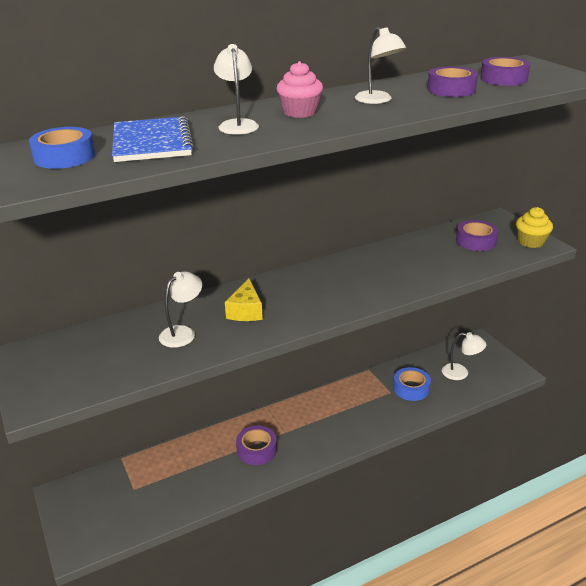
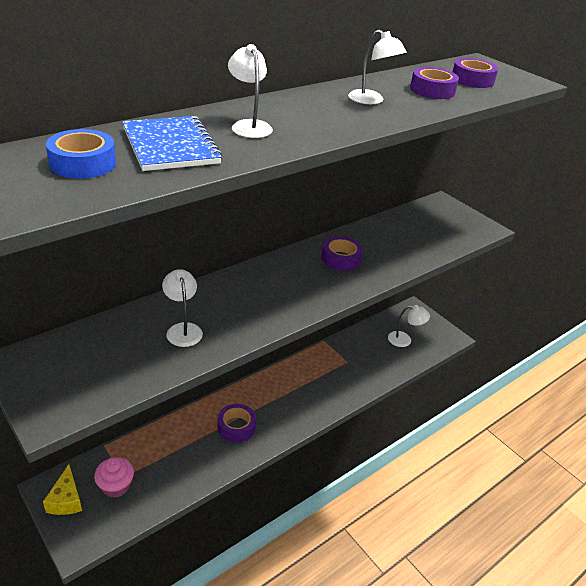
camera: 15 degrees left, 5 degrees up
white lamp [159,271,202,348] -> white lamp turned 45 degrees counterclockwise [162,269,203,347]
yellow cheese [225,278,263,321] -> yellow cheese moved to [43,464,82,515]
pink cupcake [277,61,323,118] -> pink cupcake moved to [94,457,134,498]
blue tape [393,367,431,401] -> none
purple tape [456,220,498,251] -> purple tape moved to [321,236,363,271]
yellow cupcake [516,207,553,248] -> none

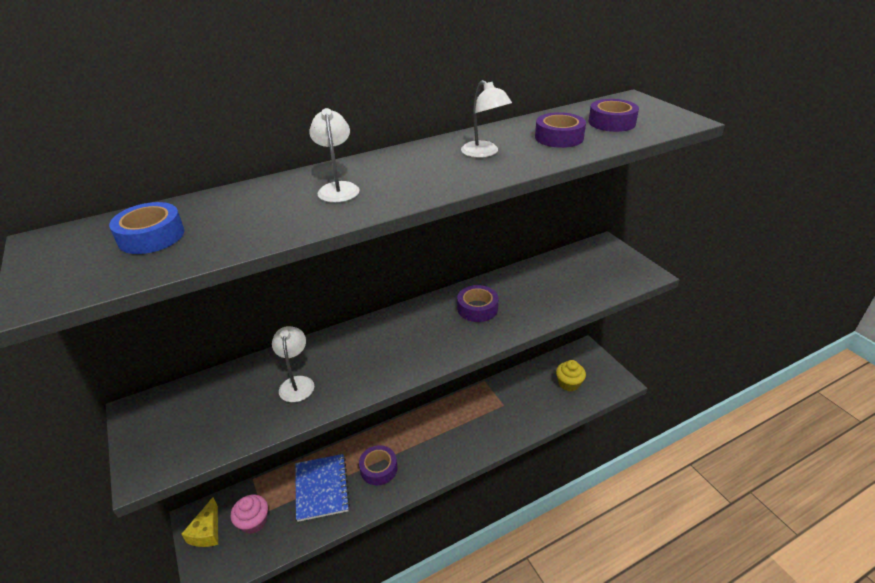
camera: 15 degrees right, 0 degrees up
blue notebook [122,116,222,171] -> blue notebook moved to [295,454,350,522]
white lamp [388,305,430,347] -> yellow cupcake [556,360,586,391]

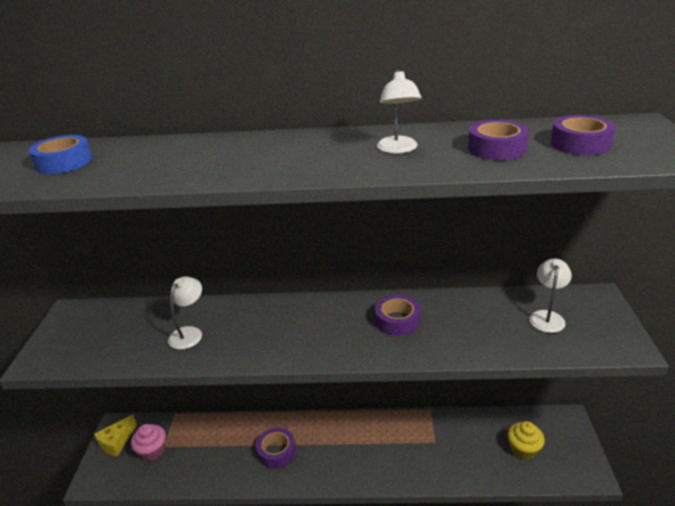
camera: 30 degrees right, 5 degrees down
blue notebook [295,454,350,522] -> none
white lamp [309,108,360,203] -> white lamp moved to [529,258,572,333]

